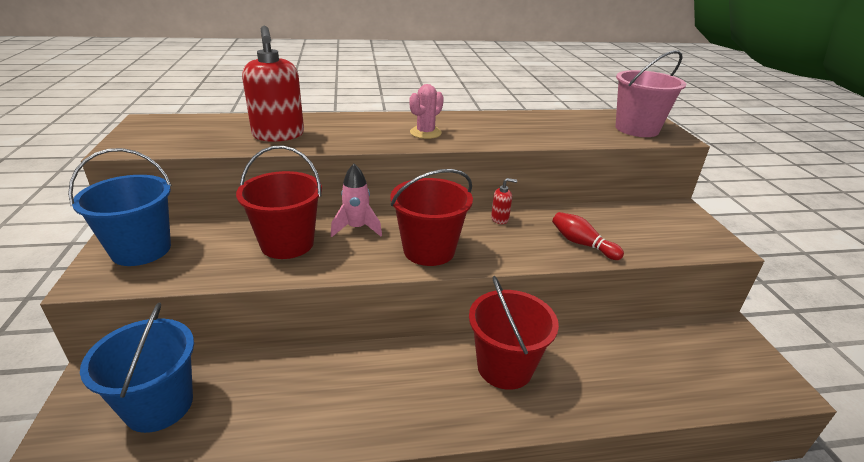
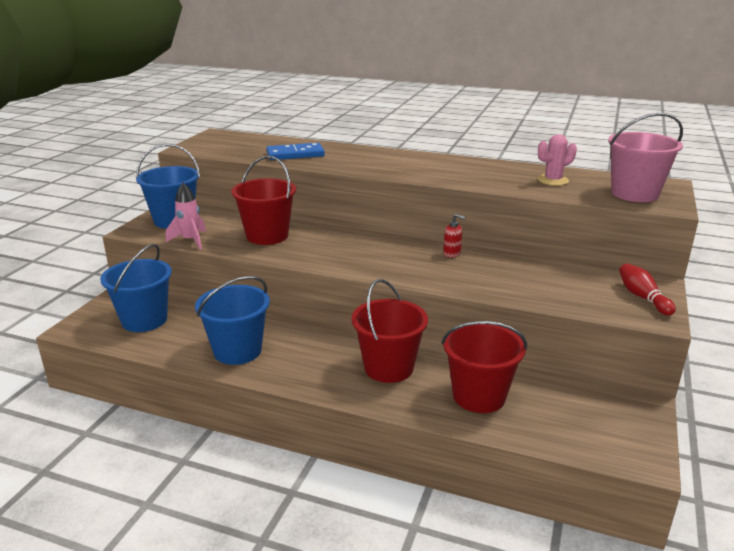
camera: 30 degrees right, 5 degrees down
red soap dispenser [242,26,304,142] -> blue domino [266,143,325,160]
pink rocket [331,164,382,237] -> pink rocket moved to [166,183,206,250]
red bucket [390,169,473,266] -> red bucket moved to [442,321,527,413]
pink cactus [409,84,444,139] -> pink cactus moved to [538,134,577,186]
red bowling pin [552,212,624,260] -> red bowling pin moved to [619,263,676,316]
none -> blue bucket [195,276,270,365]

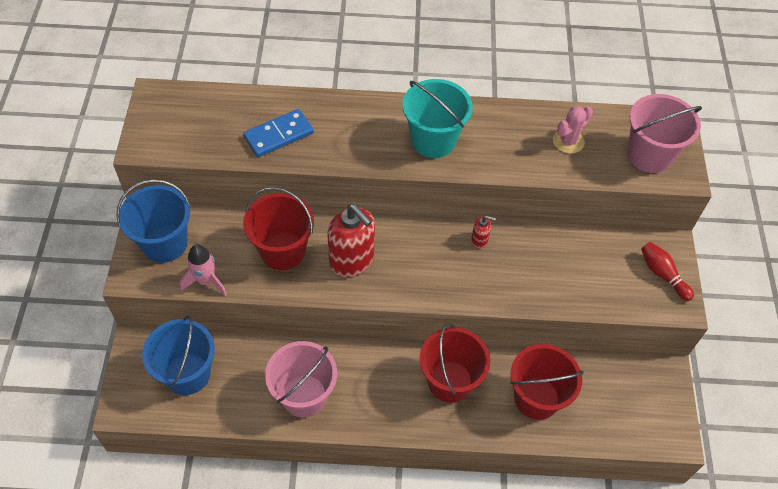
camera: 20 degrees left, 30 degrees up
blue bucket [195,276,270,365] -> pink bucket [265,341,337,417]
none -> red soap dispenser [327,204,375,277]
none -> turquoise bucket [402,79,473,158]

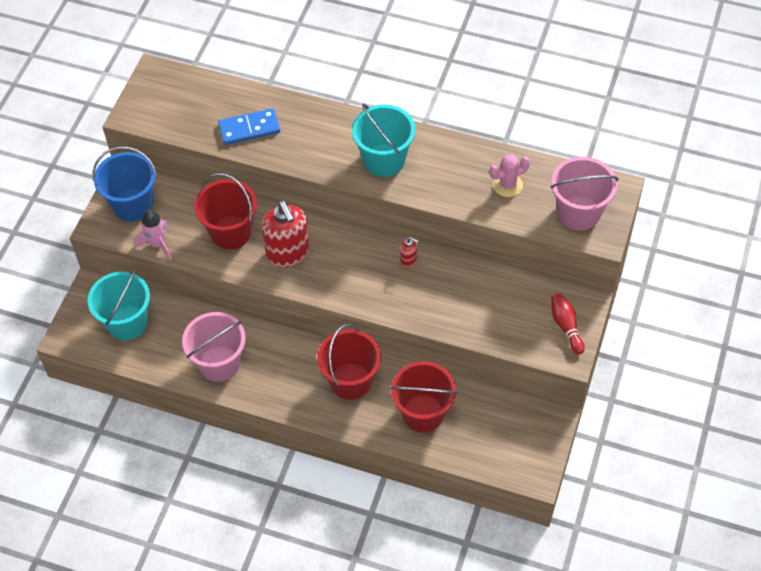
camera: 20 degrees right, 0 degrees up
blue bucket [142,315,215,395] -> turquoise bucket [87,269,150,340]

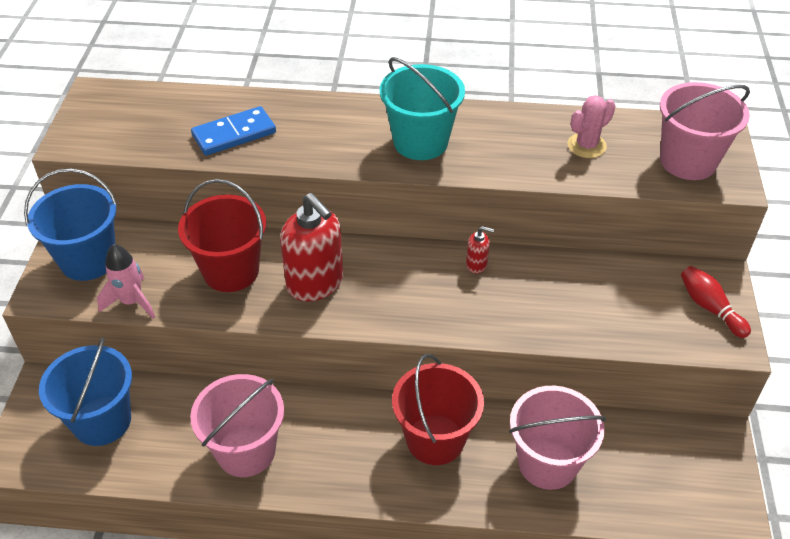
camera: 15 degrees left, 10 degrees down
turquoise bucket [87,269,150,340] -> blue bucket [39,337,132,446]
red bucket [390,361,457,432] -> pink bucket [509,386,606,490]

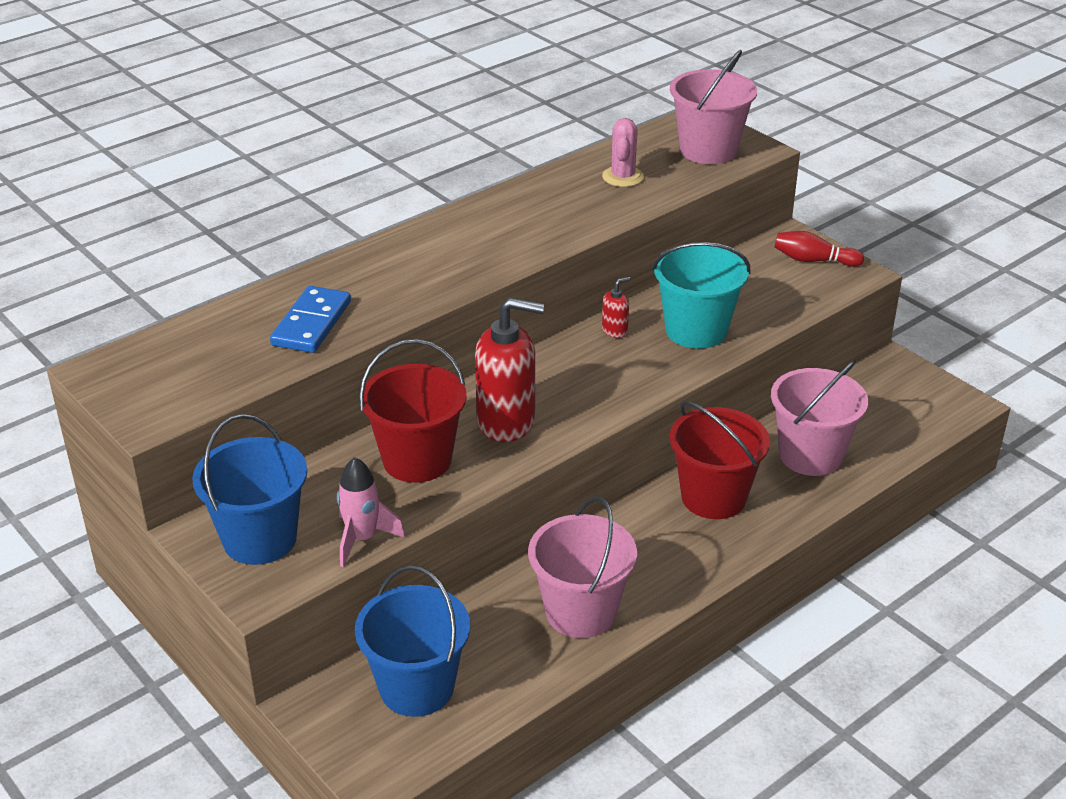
camera: 45 degrees left, 10 degrees down
turquoise bucket [380,57,465,160] -> turquoise bucket moved to [652,242,751,349]

